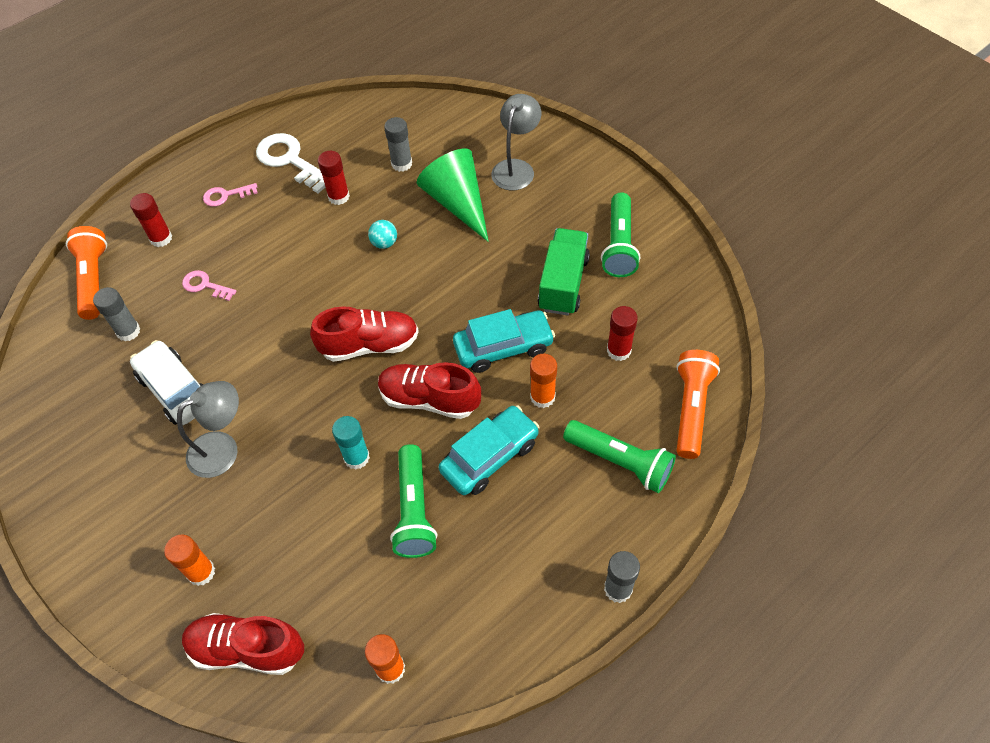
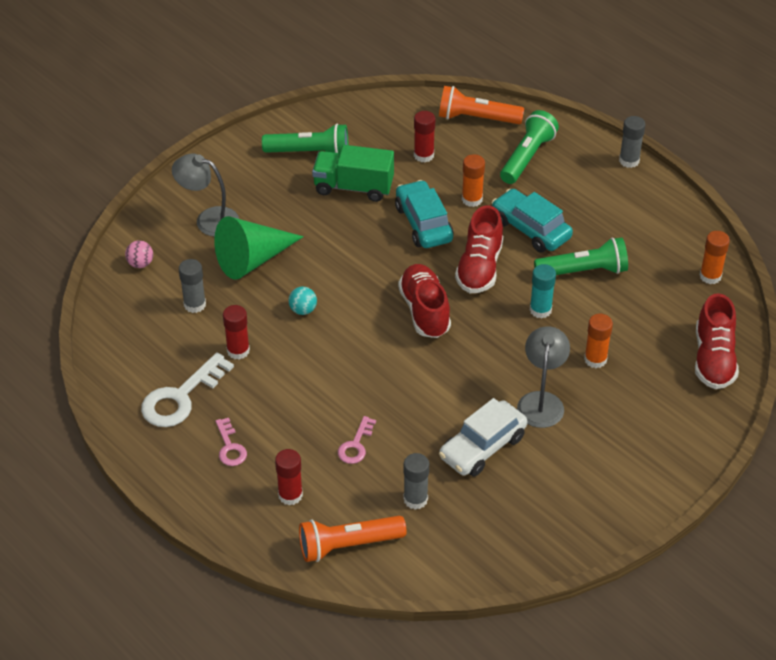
camera: 95 degrees left, 10 degrees down
orange glue stick [164,534,215,586] -> orange glue stick moved to [584,314,613,368]
grey lamp [177,381,239,478] -> grey lamp turned 45 degrees clockwise [517,326,570,428]
none -> pink ball [125,241,153,268]

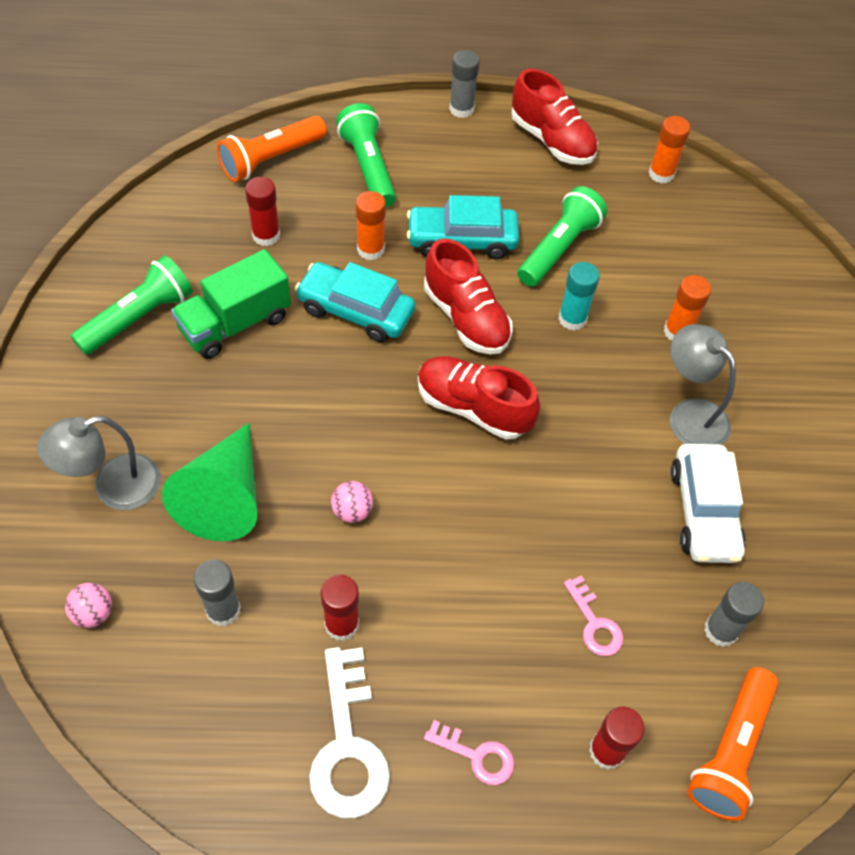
camera: 50 degrees left, 10 degrees up
turquoise ball [288,286,317,315] -> pink ball [331,481,373,523]
red shoe [695,293,739,389] -> red shoe moved to [511,69,598,165]

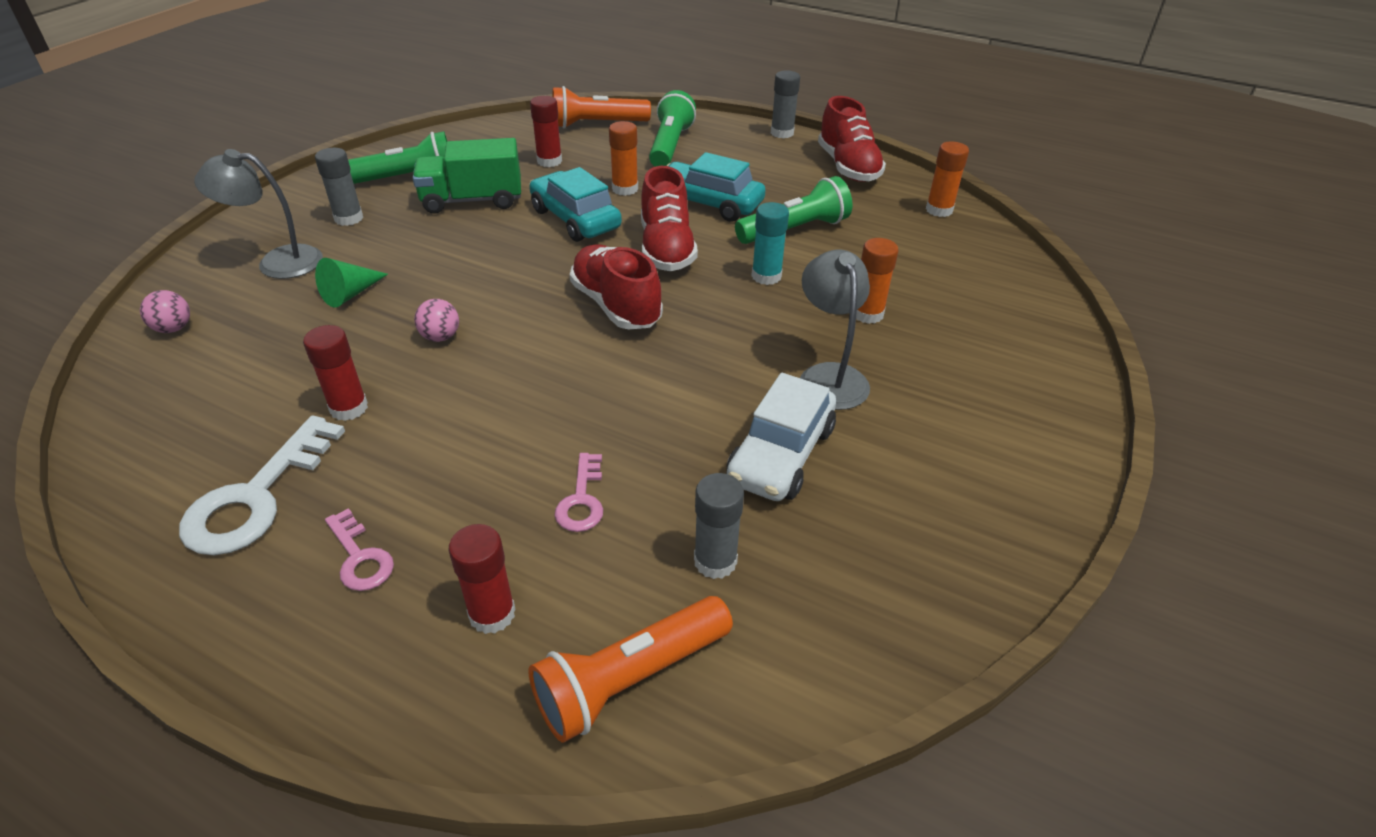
camera: 30 degrees right, 15 degrees down
green cone [162,423,257,541] -> green cone [315,258,388,308], size x0.53
grey glue stick [194,559,241,626] -> grey glue stick moved to [315,148,363,226]

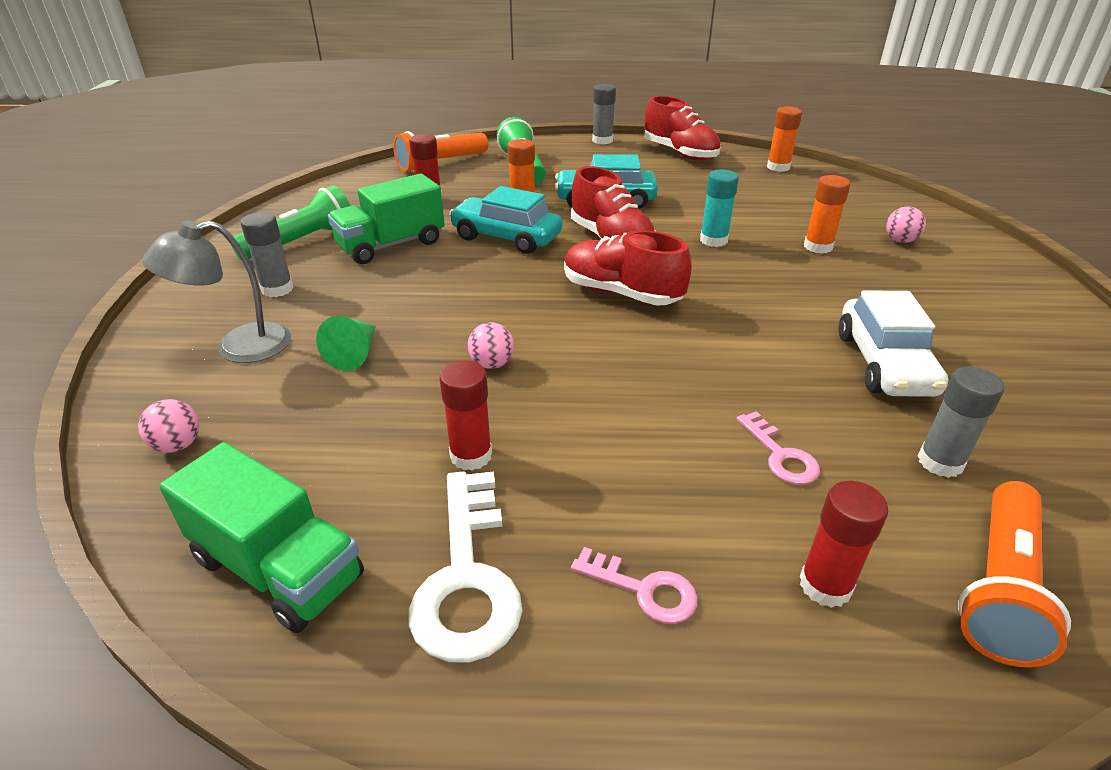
camera: 25 degrees left, 5 degrees down
green flashlight [735,176,852,244] -> none
grey lamp [800,250,870,410] -> none
none -> green truck [159,442,364,633]
none -> pink ball [886,206,926,243]

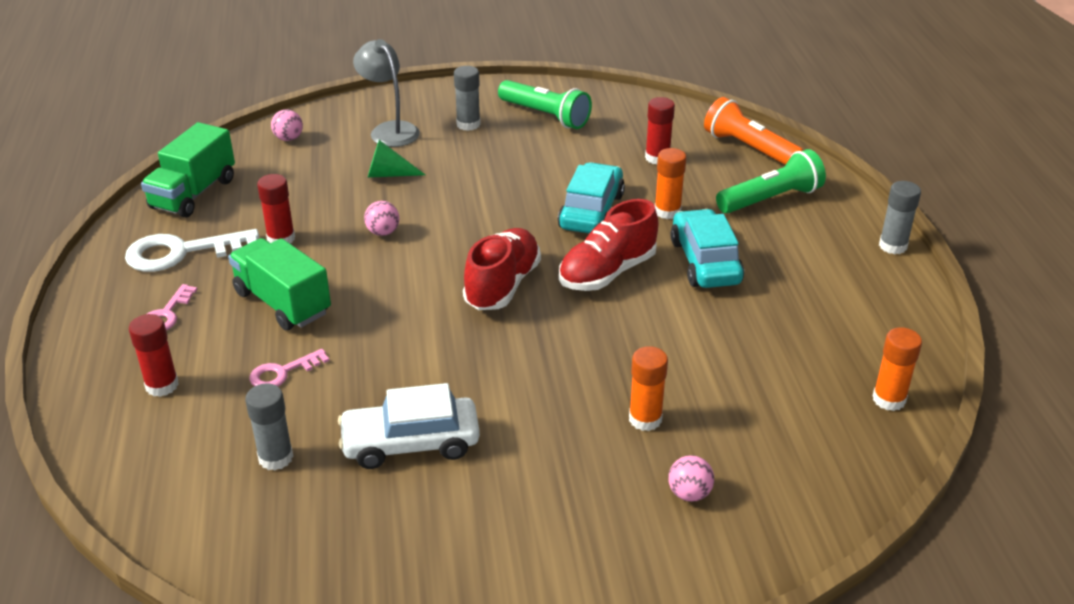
camera: 80 degrees right, 0 degrees up
green truck [328,173,445,264] -> green truck moved to [228,238,331,330]
red shoe [644,96,721,160] -> none
turquoise glue stick [700,169,739,247] -> none
orange flashlight [958,481,1071,667] -> none

